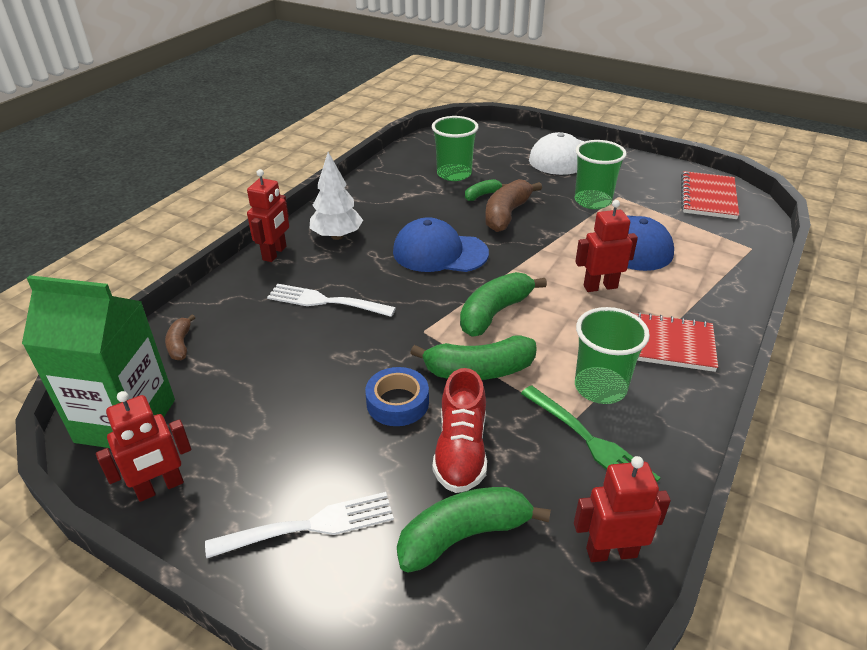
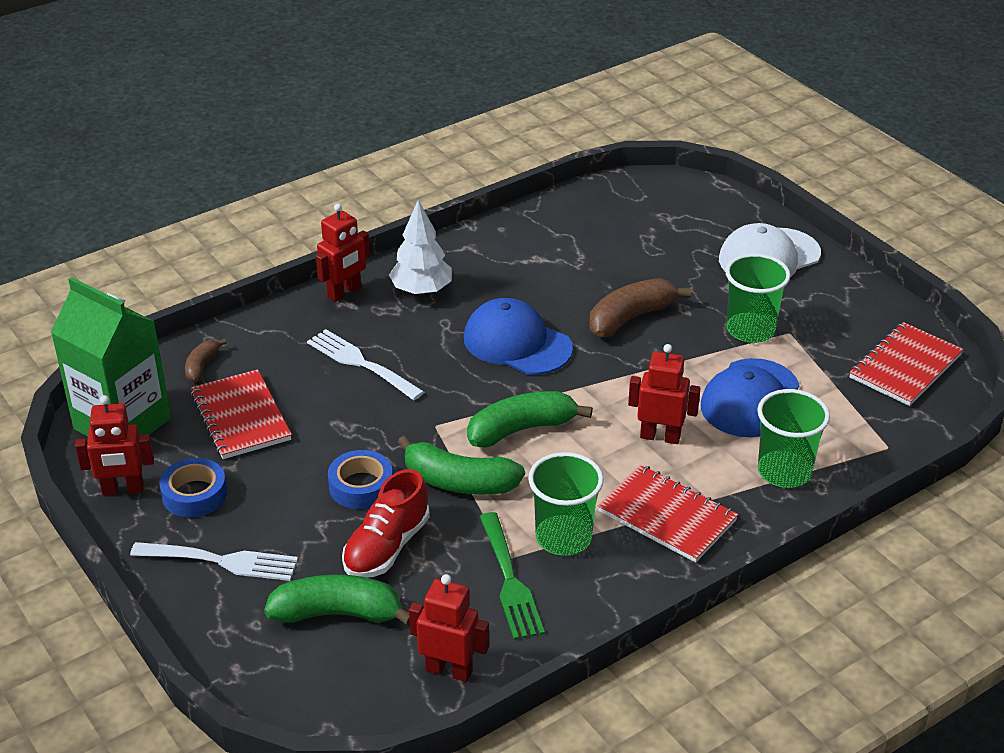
camera: 25 degrees right, 0 degrees up
green cup [432,116,479,181] -> green cup moved to [757,389,830,488]
green banana [465,179,506,201] -> none
none -> blue tape [159,458,227,518]
none -> red notebook [190,369,292,459]

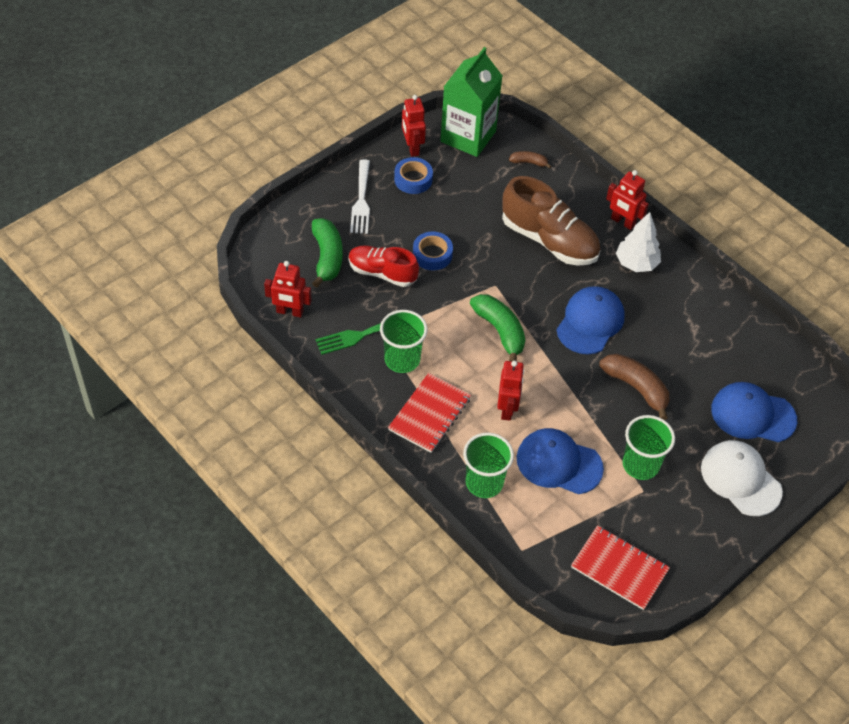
camera: 80 degrees right, 15 degrees up
red notebook [190,369,292,459] -> none
white fork [307,329,424,400] -> brown shoe [502,176,600,266]
green banana [397,435,525,495] -> none
red robot [409,574,489,682] -> red robot turned 90 degrees clockwise [264,261,312,318]
none -> blue cap [711,382,797,442]

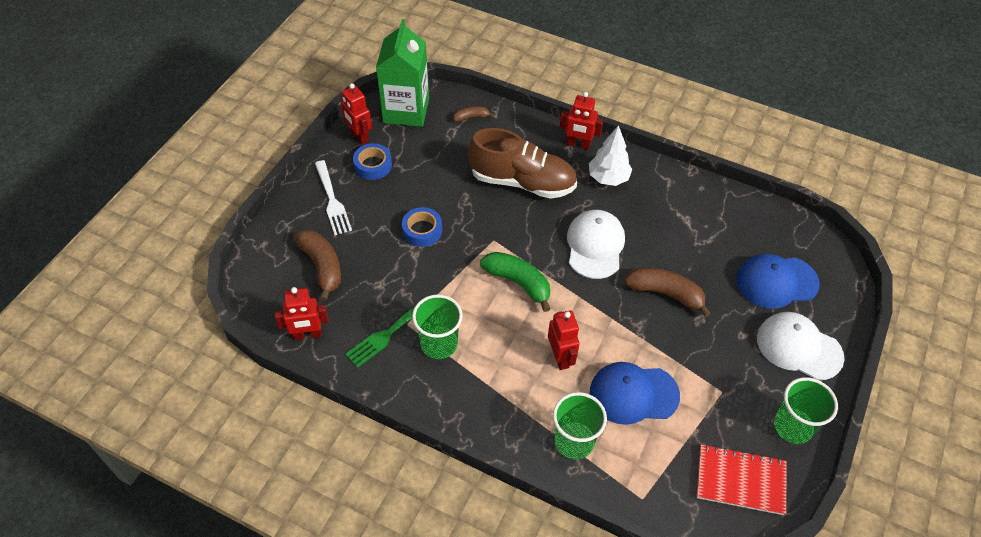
camera: 20 degrees left, 0 degrees up
green banana [312,218,343,288] -> brown banana [294,230,341,301]
red shoe [349,245,419,287] -> none
red notebook [388,373,471,453] -> none
blue cap [557,286,625,354] -> white cap [567,210,625,279]
green cup [623,415,675,480] -> green cup moved to [774,377,838,444]

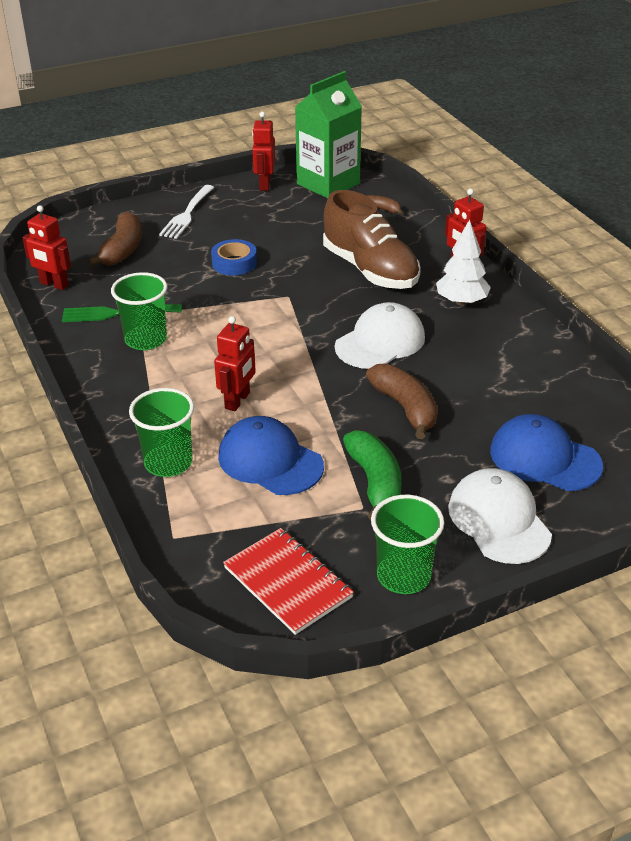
camera: 40 degrees right, 15 degrees down
blue tape [353,143,392,180] -> none
green banana [480,252,550,312] -> green banana moved to [343,430,402,520]

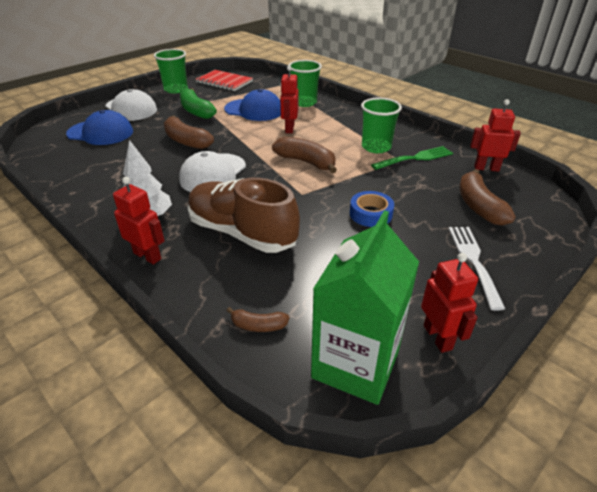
camera: 160 degrees right, 0 degrees up
none -> brown banana [272,137,337,173]

